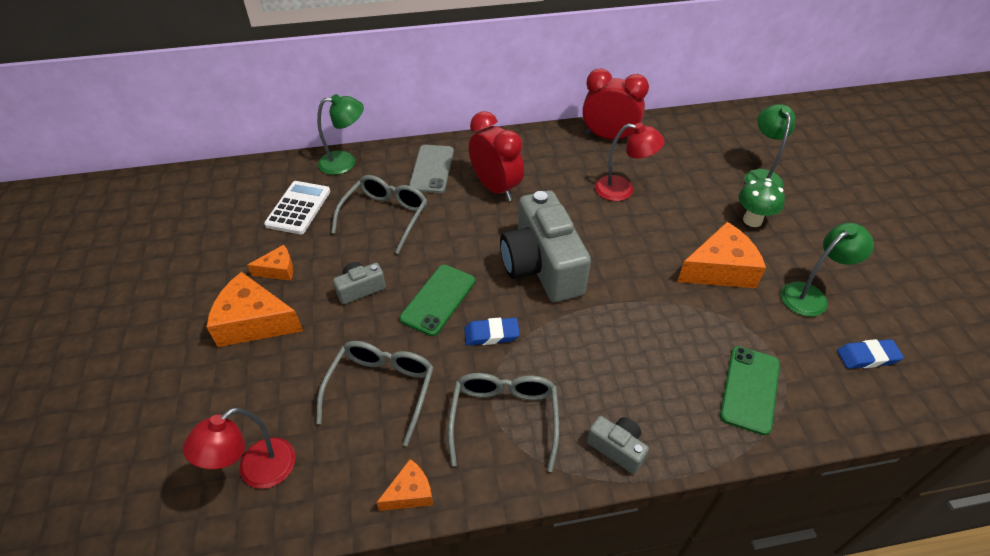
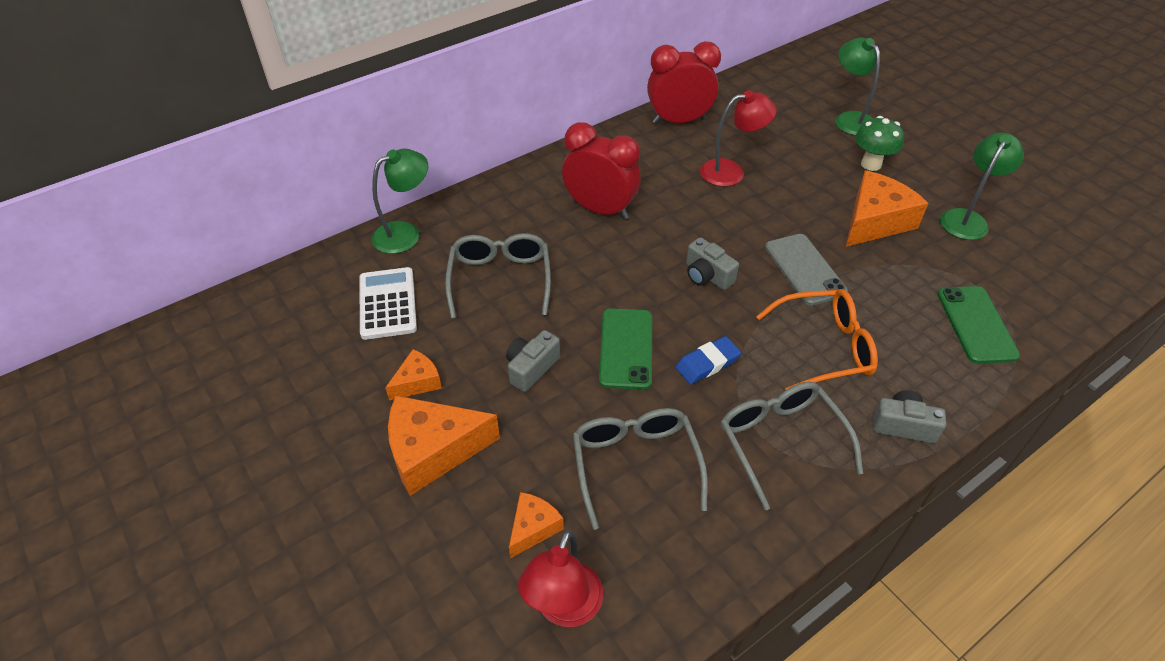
camera: 25 degrees left, 0 degrees up
orange cheese [376,459,433,511] -> orange cheese moved to [509,492,564,559]
grey phone [409,145,454,193] -> grey phone moved to [765,234,848,306]
grey camera [500,190,591,302] -> grey camera [686,237,739,290], size x0.45
blue eraser [837,339,904,369] -> none
none -> orange glasses [756,289,878,390]

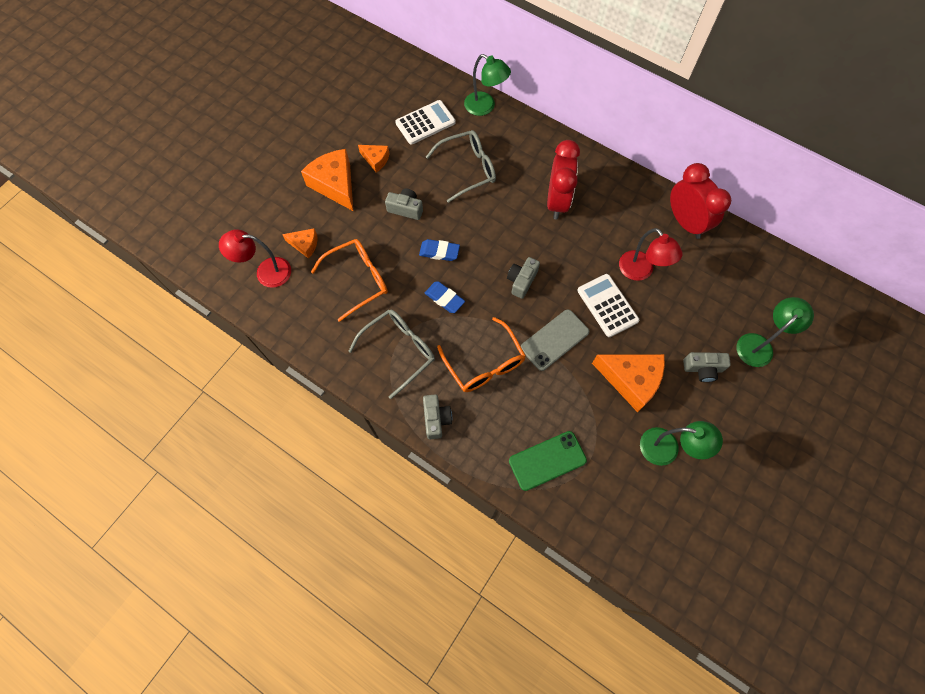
camera: 70 degrees right, 20 degrees up
grey glasses [573,408,708,530] -> orange glasses [311,239,388,322]
green phone [599,308,652,390] -> blue eraser [419,239,460,261]
green mushroom [855,116,904,171] -> grey camera [683,352,731,382]
none -> white calculator [577,274,639,337]

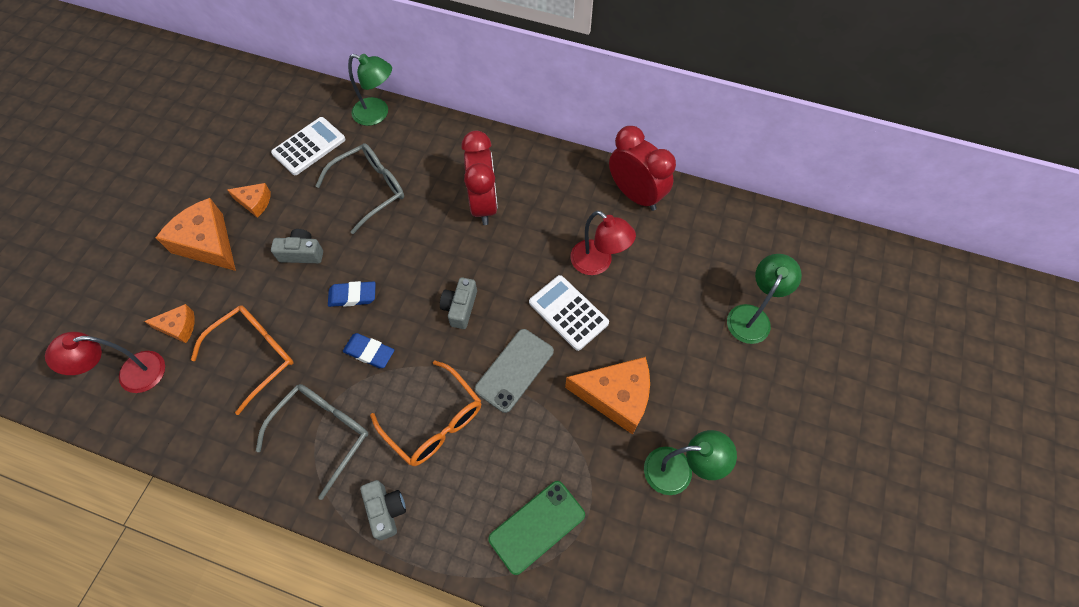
camera: 15 degrees left, 5 degrees down
grey camera [683,352,731,382] -> none

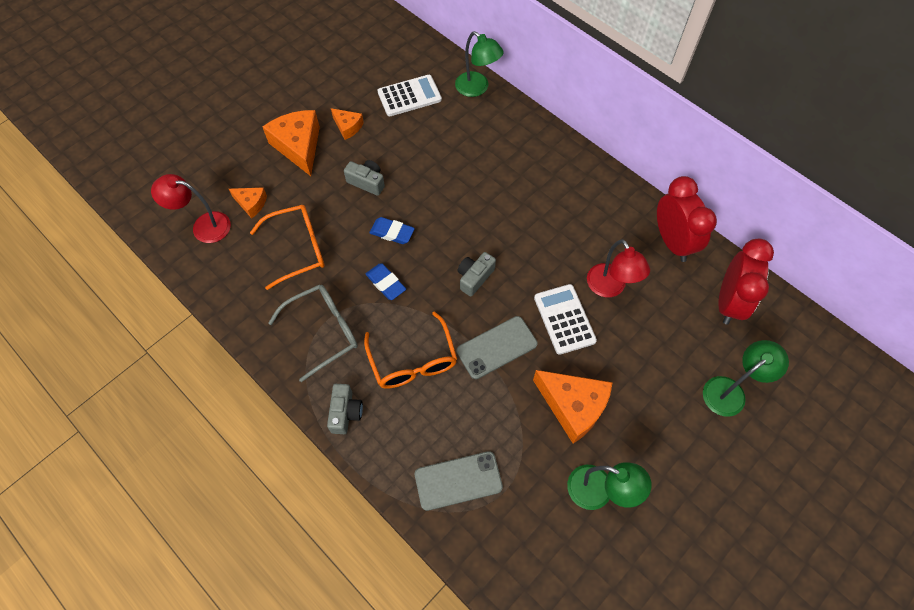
camera: 25 degrees right, 0 degrees up
grey glasses [316,143,404,234] -> none
red clock [461,131,498,225] -> red clock moved to [718,239,774,325]
green phone [488,481,585,575] -> grey phone [415,451,503,511]

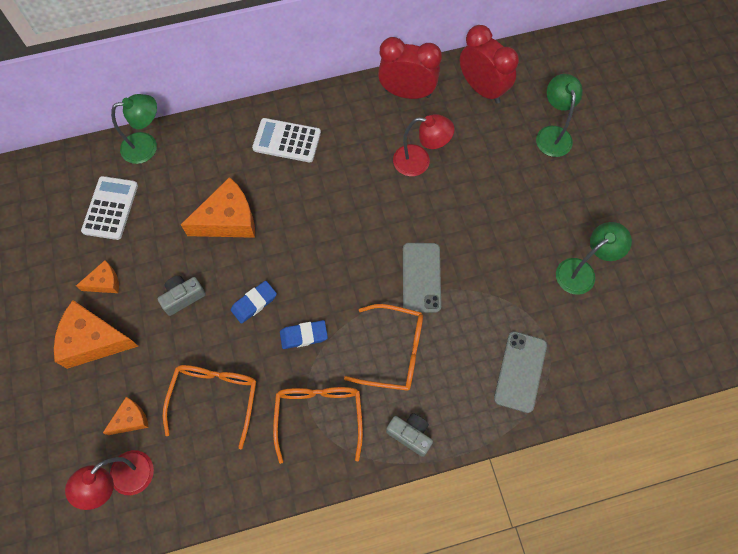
camera: 60 degrees left, 5 degrees up
grey glasses [269,285,358,382] -> orange glasses [273,387,363,464]
grey camera [457,252,496,297] -> none
orange cheese [533,370,613,444] -> orange cheese moved to [181,177,255,238]
white calculator [534,284,597,355] -> white calculator moved to [252,118,321,162]

